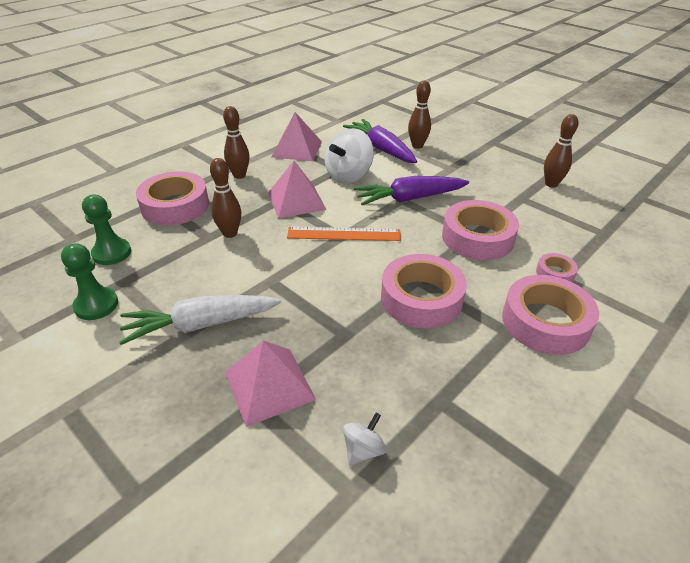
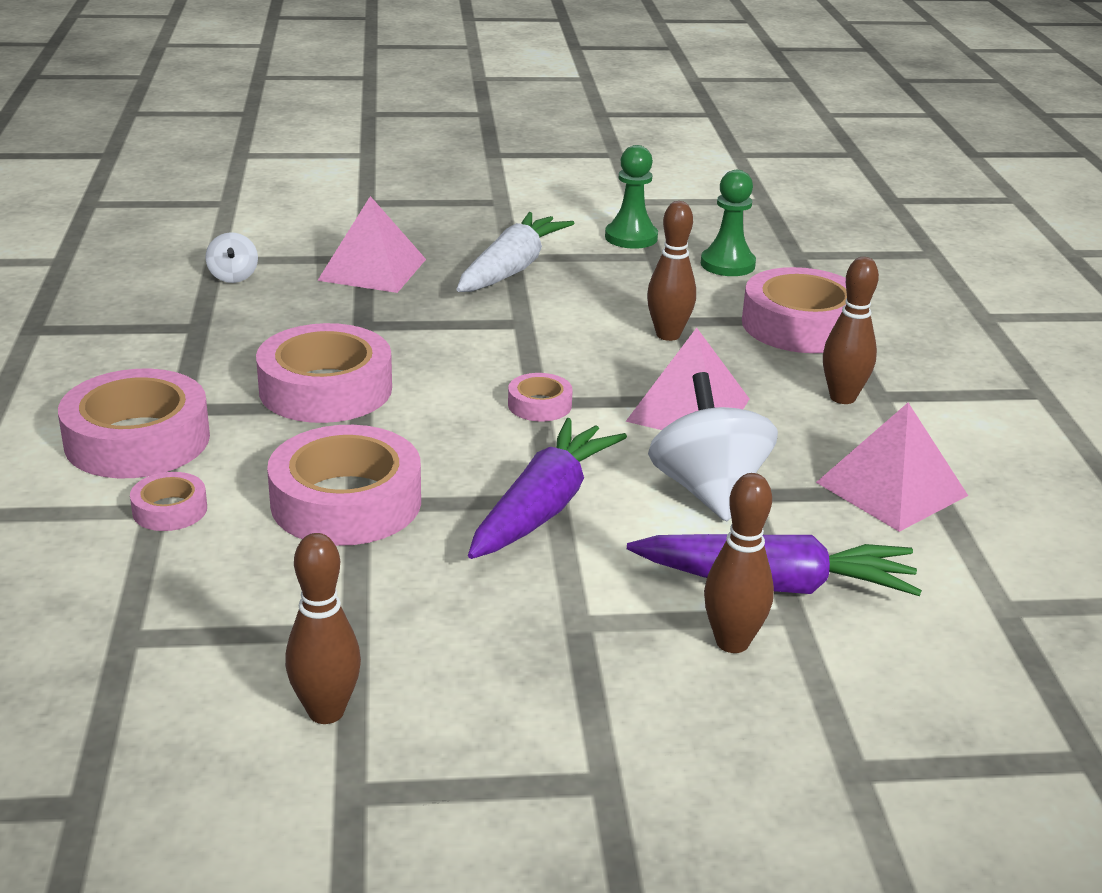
camera: 130 degrees right, 10 degrees down
orange ruler [287,227,401,241] -> pink tape [508,373,573,421]

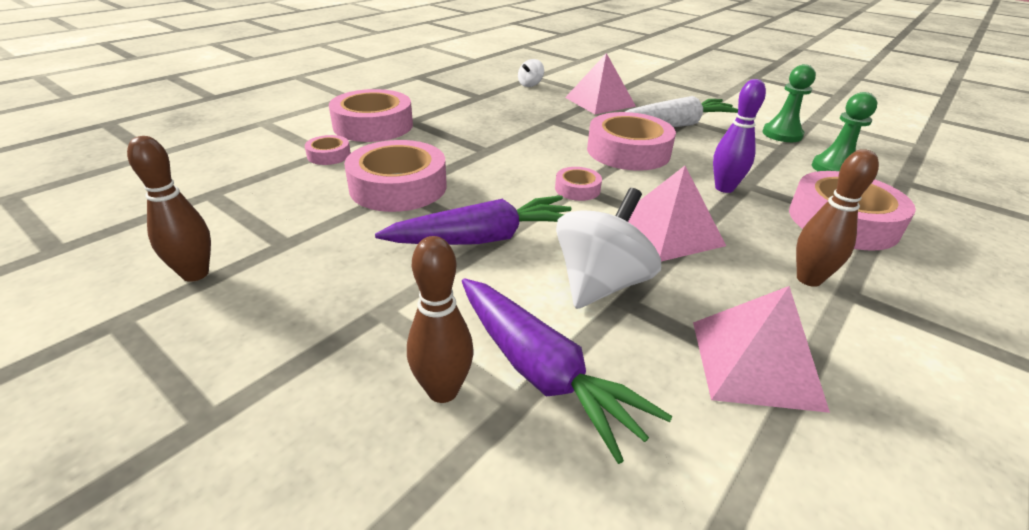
camera: 45 degrees right, 5 degrees up
pink tape [256,323,392,423] -> pink tape moved to [587,112,676,171]
brown bowling pin [647,201,696,341] -> purple bowling pin [713,79,766,193]

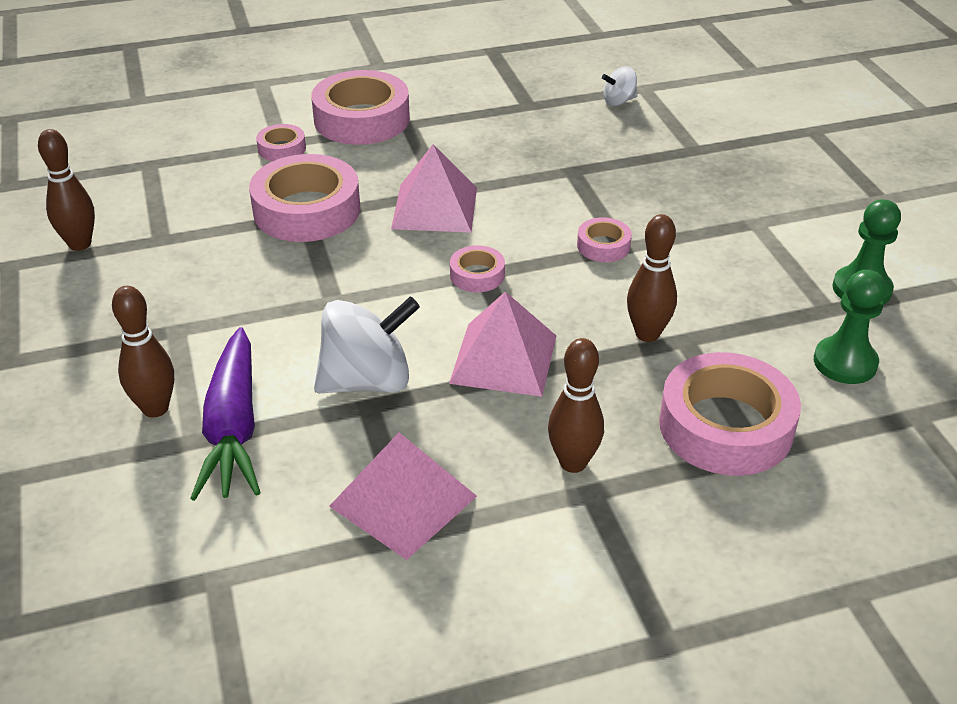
camera: 35 degrees right, 5 degrees up
purple carrot [375,196,572,245] -> none
pink pyramid [565,53,636,114] -> pink pyramid moved to [391,144,477,232]
pink tape [587,112,676,171] -> pink tape [577,217,632,262], size x0.48
white carrot [625,96,738,127] -> none
purple bowling pin [713,79,766,193] -> brown bowling pin [627,214,677,342]

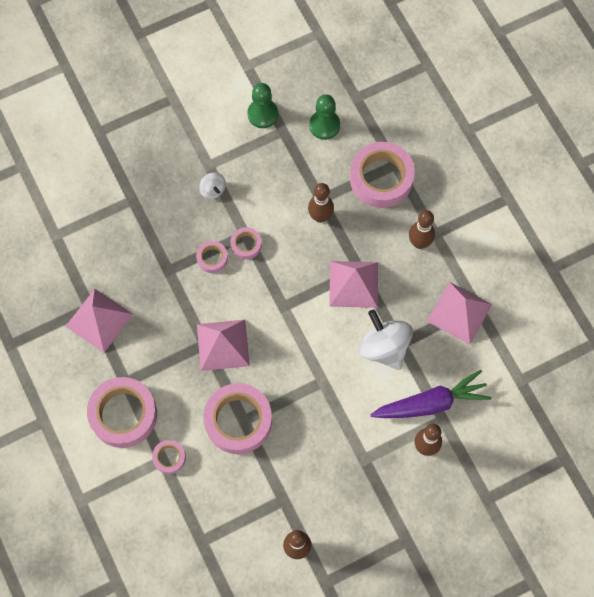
camera: 100 degrees left, 30 degrees up
pink tape [450,245,505,292] -> pink tape moved to [196,241,228,273]
white spinning top [602,66,638,106] -> white spinning top moved to [199,173,226,199]
none -> pink pyramid [65,289,133,353]

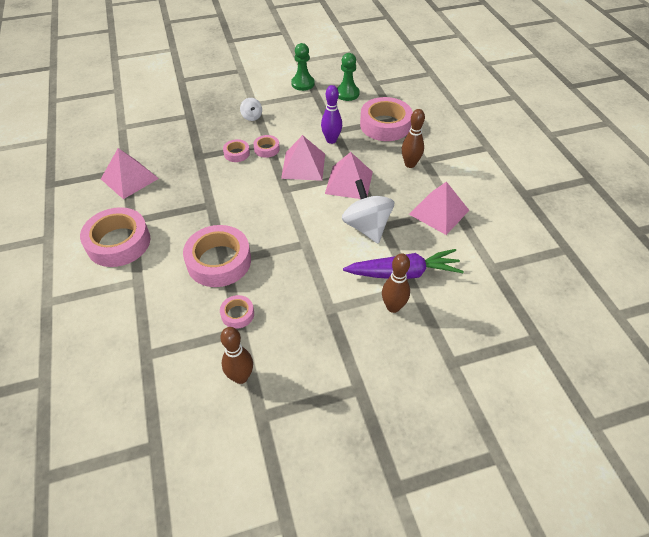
camera: 10 degrees right, 20 degrees down
pink tape [152,440,186,474] -> pink tape moved to [220,295,254,329]
pink pyramid [197,320,250,371] -> pink pyramid moved to [281,135,325,181]
brown bowling pin [308,183,334,223] -> purple bowling pin [321,85,342,144]

